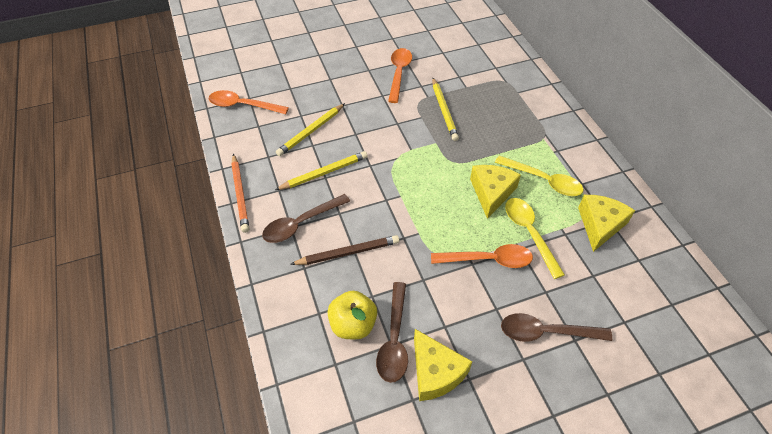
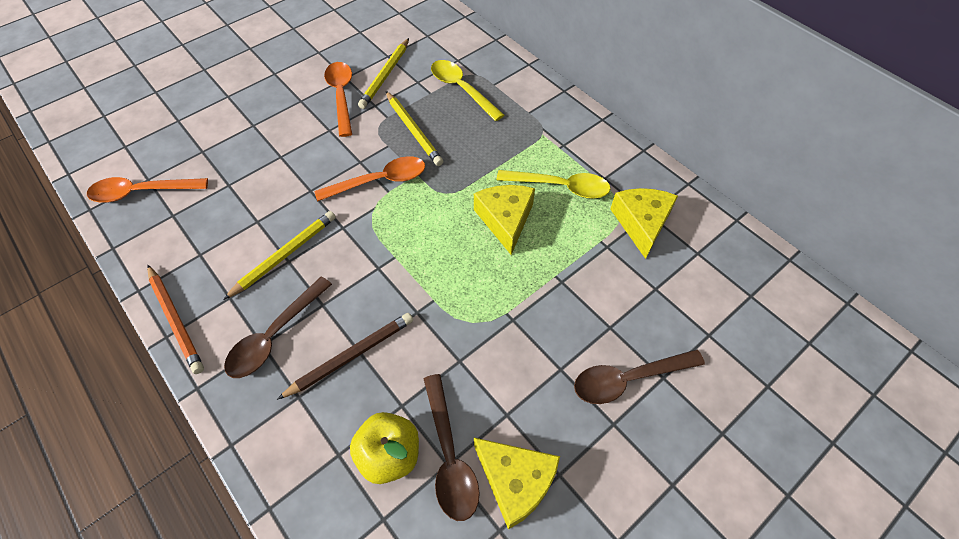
camera: 20 degrees left, 5 degrees up
yellow pencil [276,103,345,156] -> yellow pencil moved to [358,38,409,109]
orange spoon [431,244,533,268] -> orange spoon moved to [314,156,425,202]
yellow spoon [505,198,565,279] -> yellow spoon moved to [431,60,504,121]

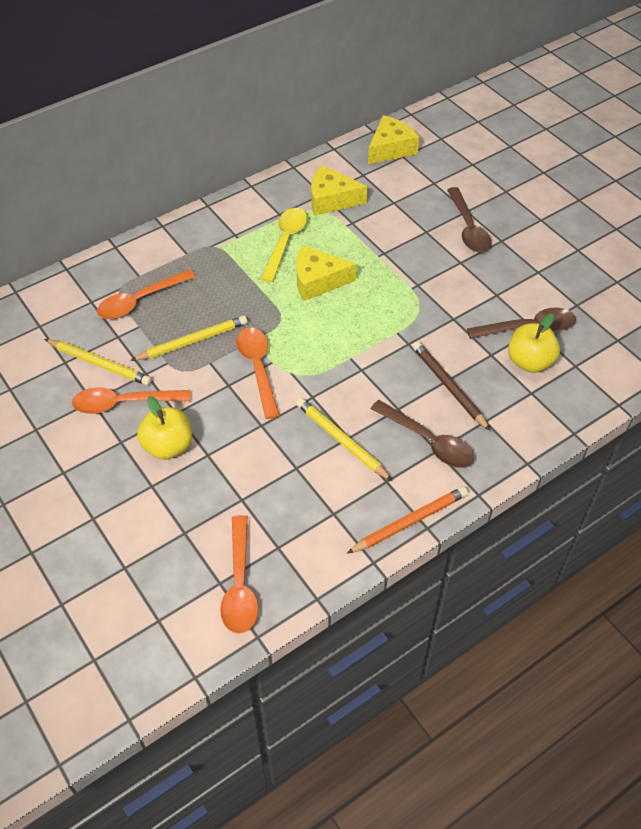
camera: 85 degrees left, 5 degrees down
yellow spoon [431,60,504,121] -> orange spoon [97,269,196,319]
yellow cheese [474,438,560,529] -> yellow cheese moved to [368,115,419,164]
none -> yellow apple [137,396,192,460]

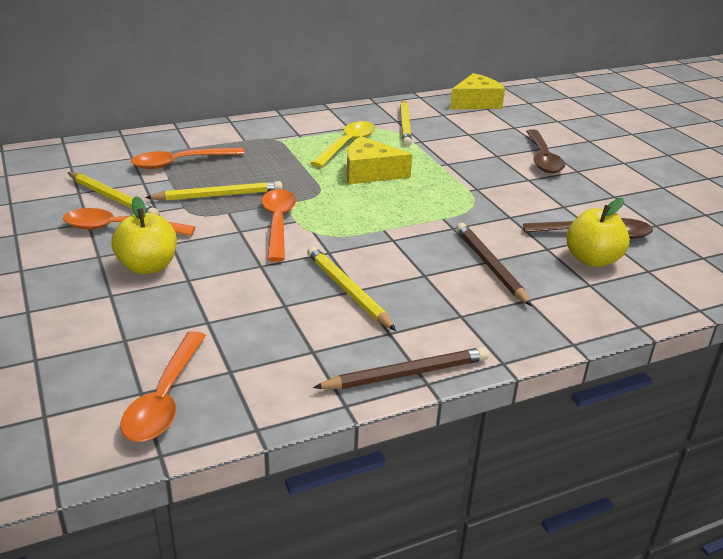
camera: 10 degrees right, 20 degrees down
yellow cheese [311,165,368,216] -> yellow pencil [400,100,412,146]
orange pencil [347,486,468,553] -> brown pencil [313,347,489,389]
brown spoon [370,400,474,468] -> none

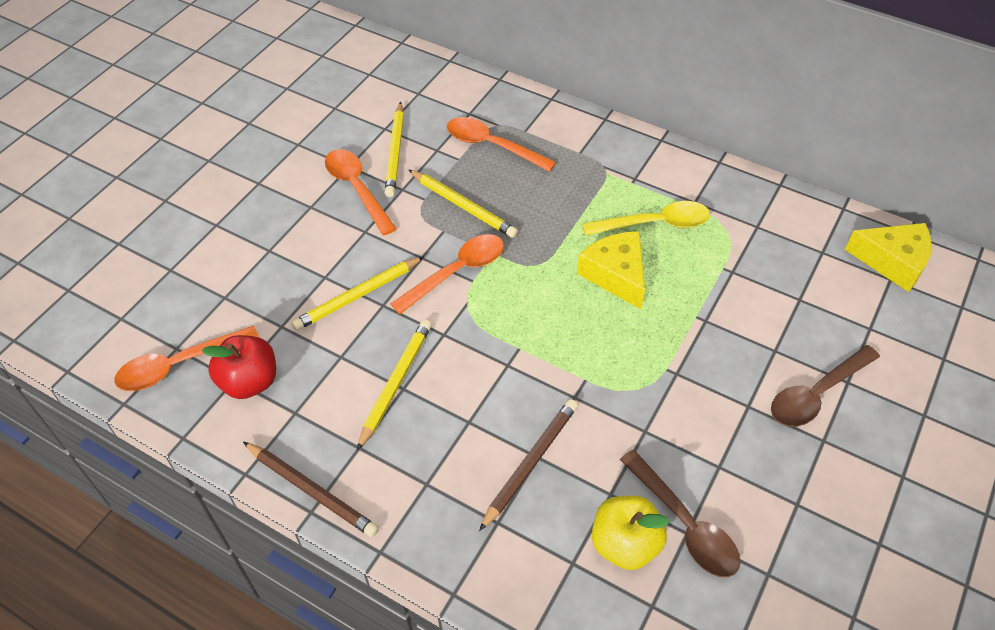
camera: 55 degrees right, 20 degrees up
yellow apple [112,196,177,274] -> none
yellow pencil [400,100,412,146] -> yellow pencil moved to [292,256,424,331]
none -> red apple [202,335,276,399]

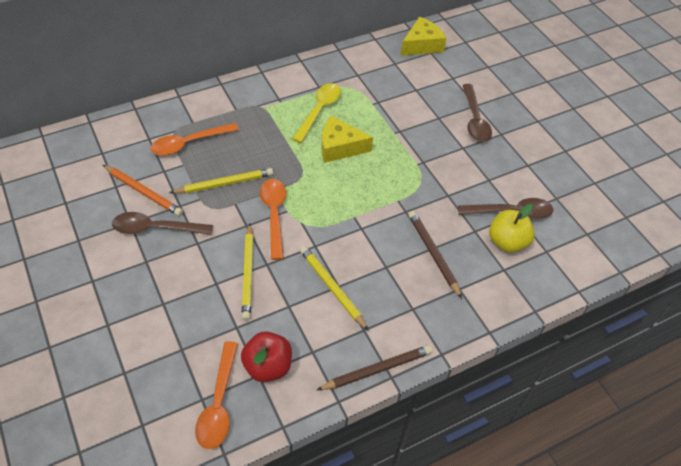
camera: 60 degrees left, 0 degrees up
orange spoon [325,149,397,235] -> brown spoon [112,212,213,235]
yellow pencil [385,102,404,197] -> orange pencil [103,165,183,216]

